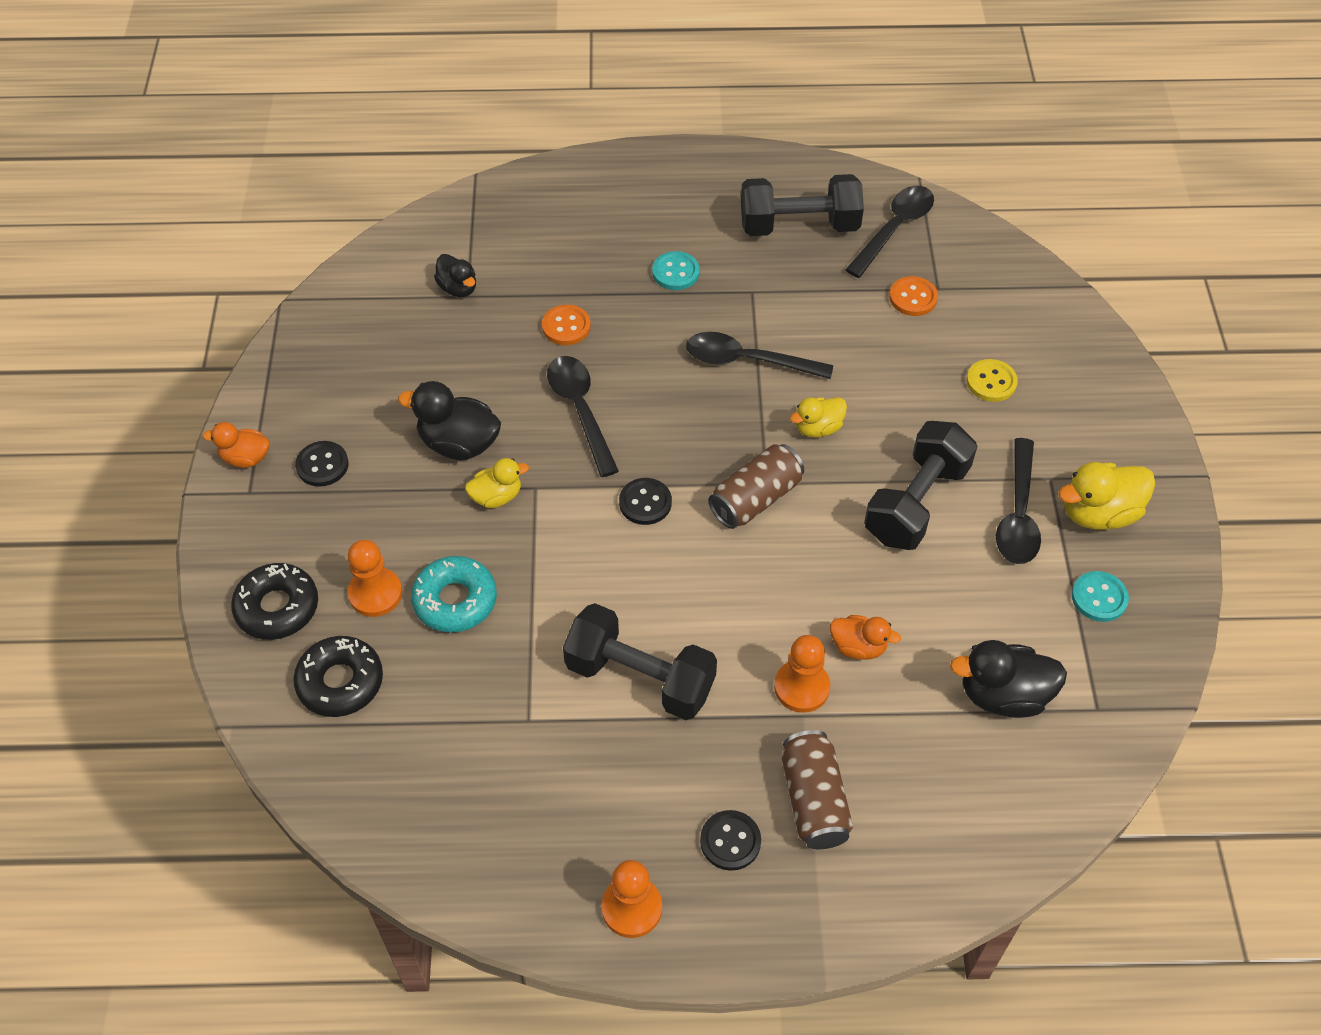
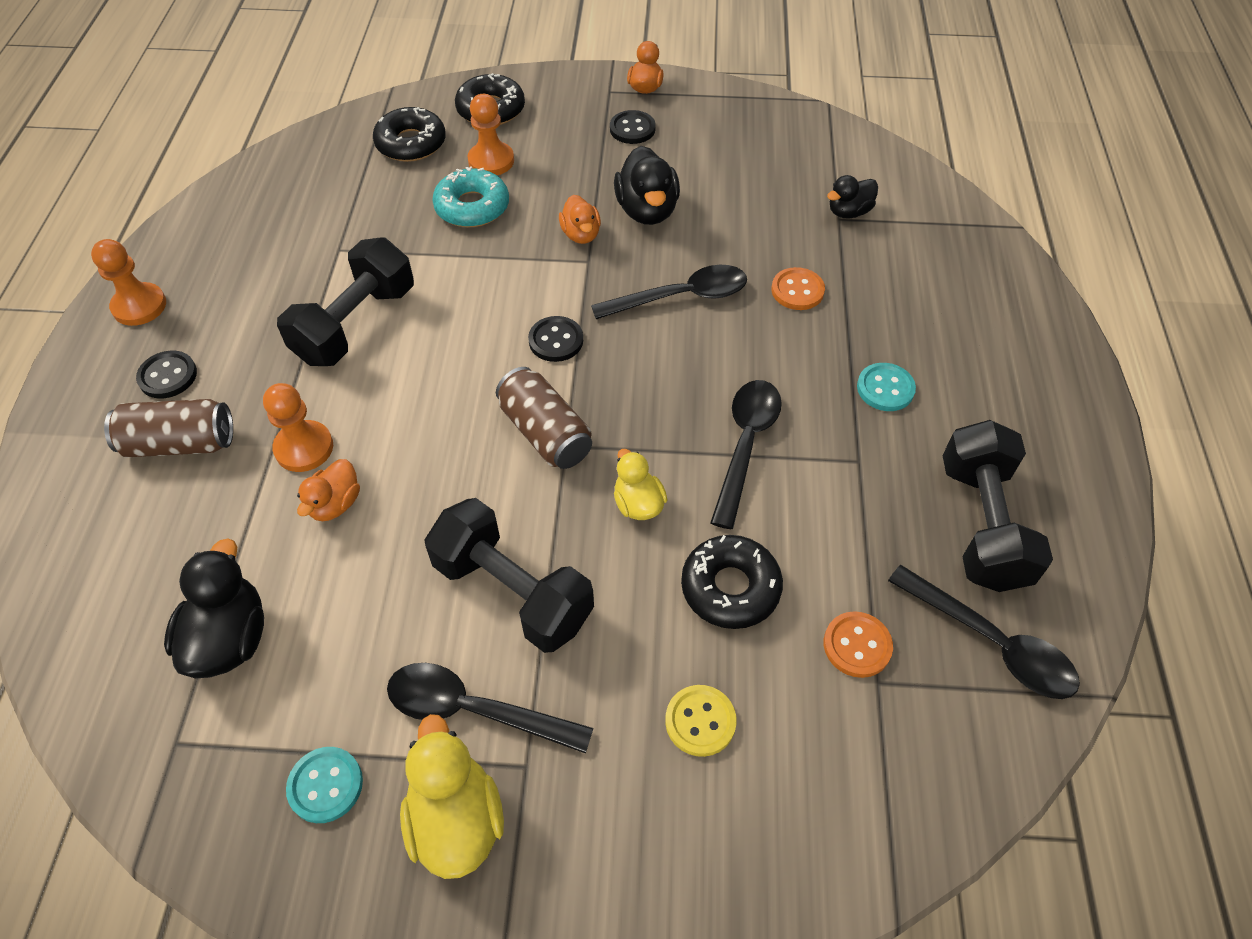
camera: 95 degrees right, 0 degrees up
black duck [398,381,501,460] -> black duck turned 150 degrees clockwise [614,146,680,225]
yellow duck [465,458,529,508] -> orange duck [559,195,601,244]
none -> black donut [681,535,783,629]

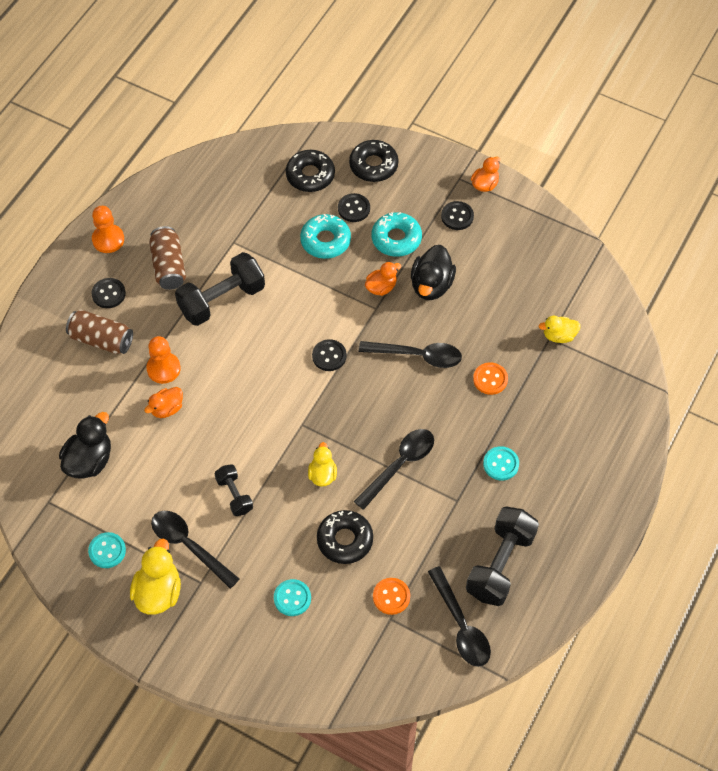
camera: 25 degrees right, 5 degrees up
black dumbbell [425,498,594,653] -> black dumbbell [215,464,253,516], size x0.55
orange pawn [467,94,514,175] -> black button [338,193,370,222]
brown can [496,367,592,469] -> brown can moved to [149,226,186,290]
orange duck [559,195,601,244] -> orange duck turned 135 degrees counterclockwise [365,262,401,296]
yellow button [665,685,737,757] -> turquoise button [274,579,311,616]
black duck [827,175,878,218] -> yellow duck [539,316,581,343]
none -> turquoise donut [372,212,422,257]

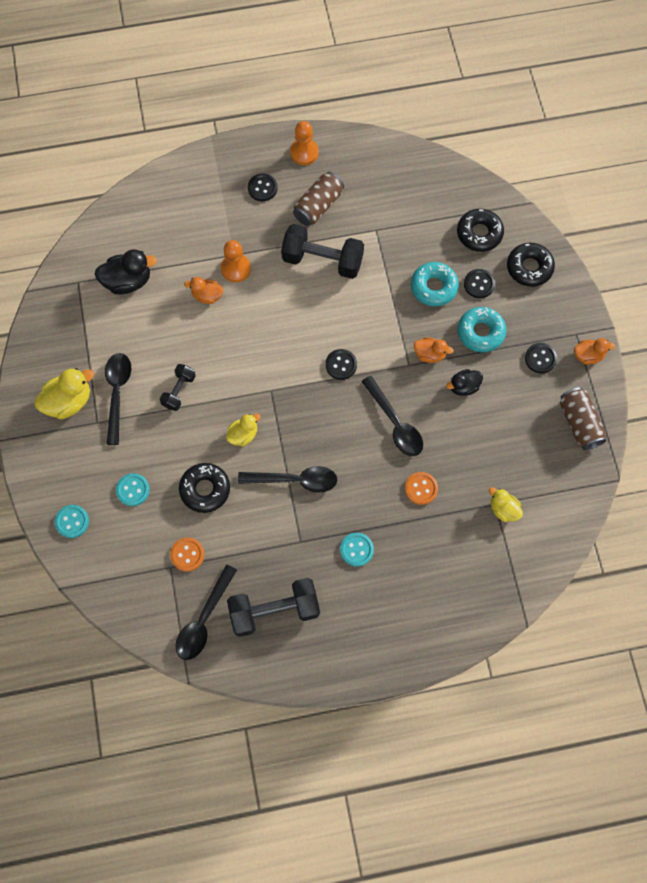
camera: 50 degrees right, 10 degrees up
brown can [66,310,133,354] -> brown can moved to [559,387,607,450]
turquoise button [88,532,126,568] -> turquoise button moved to [55,505,89,538]
black duck [411,245,456,300] -> black duck [446,369,483,396], size x0.62

